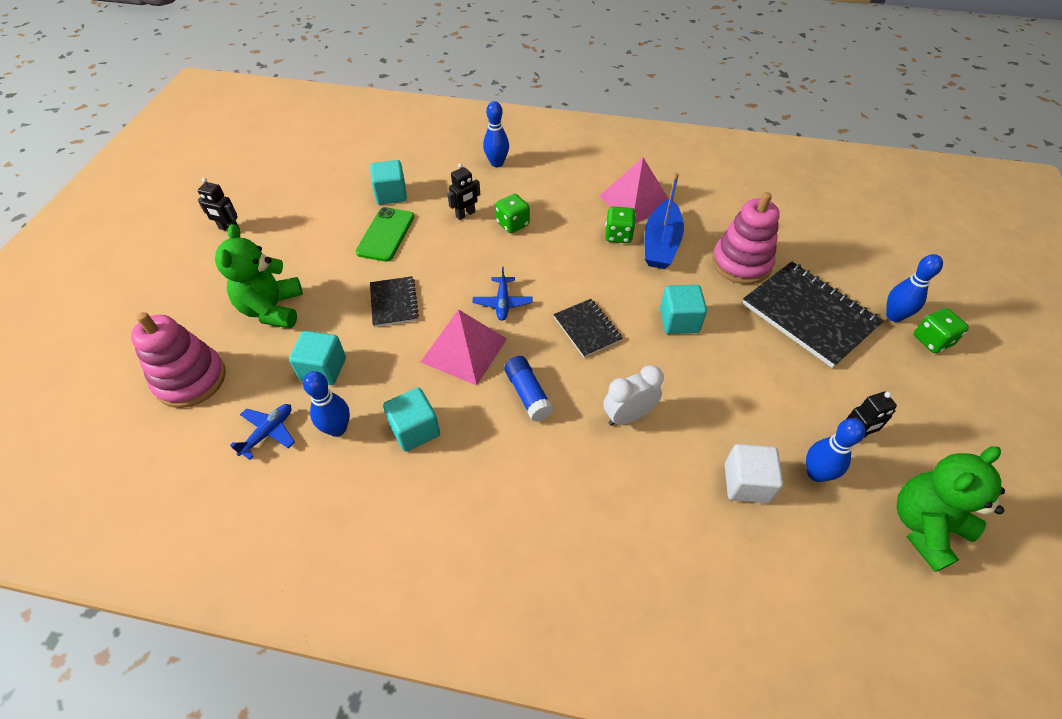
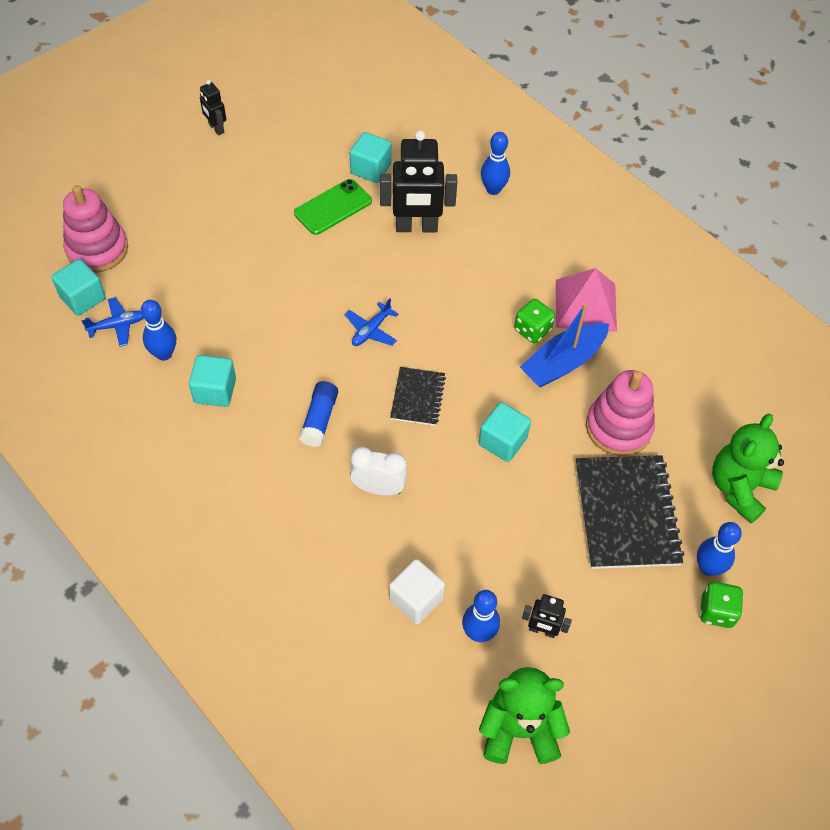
camera: 35 degrees right, 5 degrees up
green teddy bear [215,224,303,328] -> green teddy bear moved to [712,414,784,523]
turquoise cube [289,331,346,385] -> turquoise cube moved to [51,259,106,315]
black notebook [370,276,419,327] -> none
pink pyramid [421,309,507,385] -> none
black robot [447,163,480,220] -> black robot [380,130,457,232], size x1.97
green dice [495,194,530,233] -> none

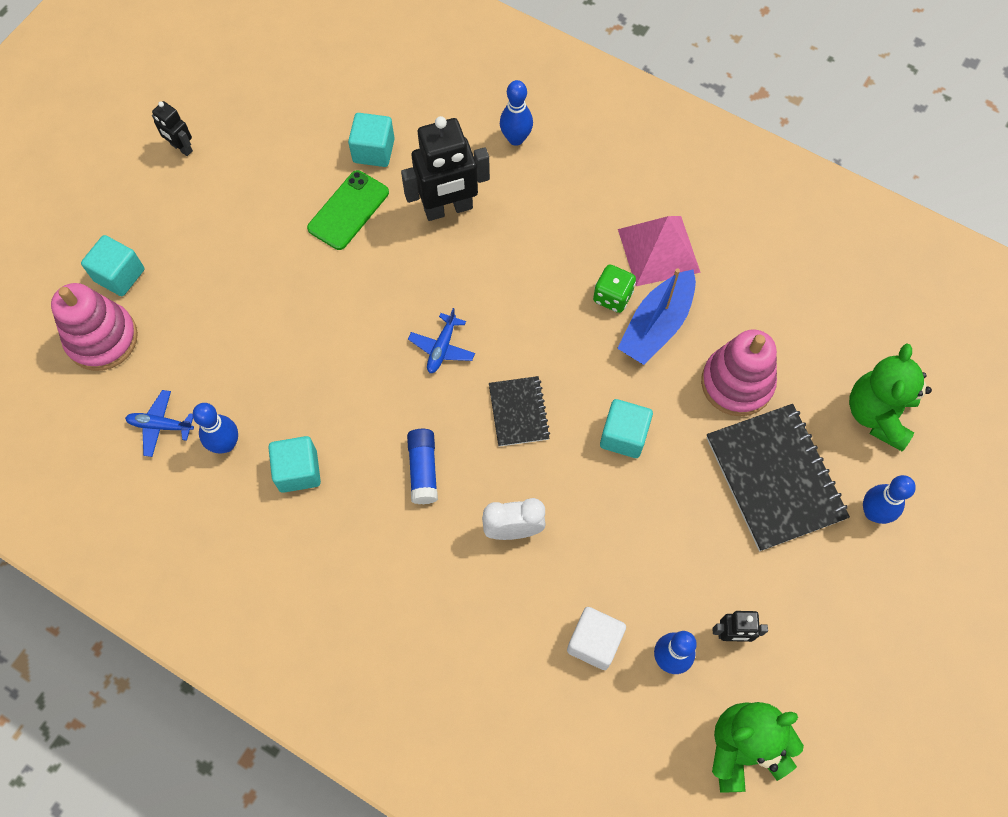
camera: 15 degrees left, 10 degrees up
turquoise cube [51,259,106,315] -> turquoise cube moved to [81,235,144,296]
blue plane [81,297,143,347] -> blue plane turned 135 degrees counterclockwise [125,390,194,457]
green dice [700,582,744,628] -> none

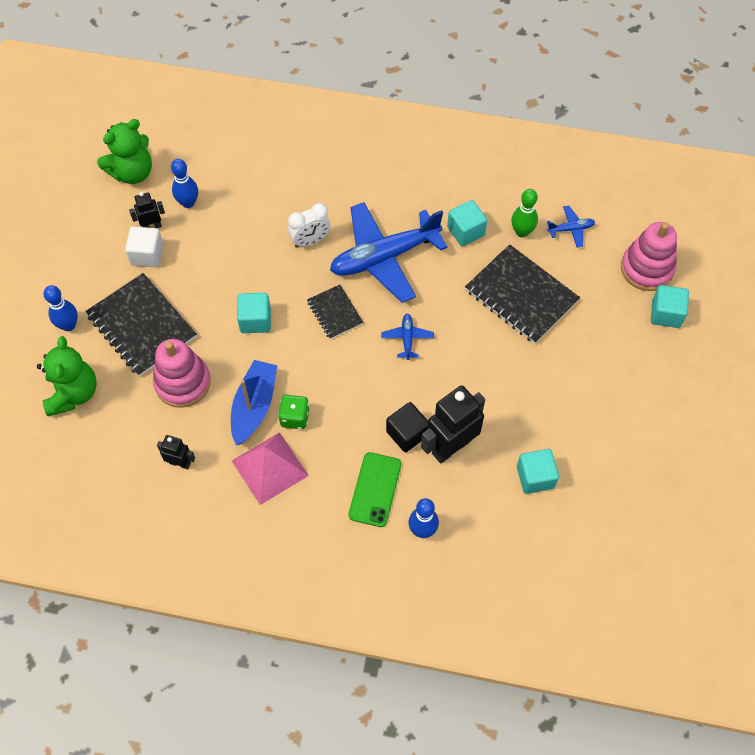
camera: 160 degrees right, 5 degrees down
black robot [152,101,193,156] -> black robot moved to [157,435,195,469]
blue bowling pin [193,403,238,453] -> green bowling pin [511,189,538,237]
green phone [307,170,389,250] -> green phone moved to [349,452,401,527]
blue glue stick [407,429,438,504] -> blue plane [330,202,447,303]
white cube [567,607,626,670] -> white cube moved to [125,226,164,267]
none -> black cube [386,402,428,452]
none -> black notebook [465,244,580,344]

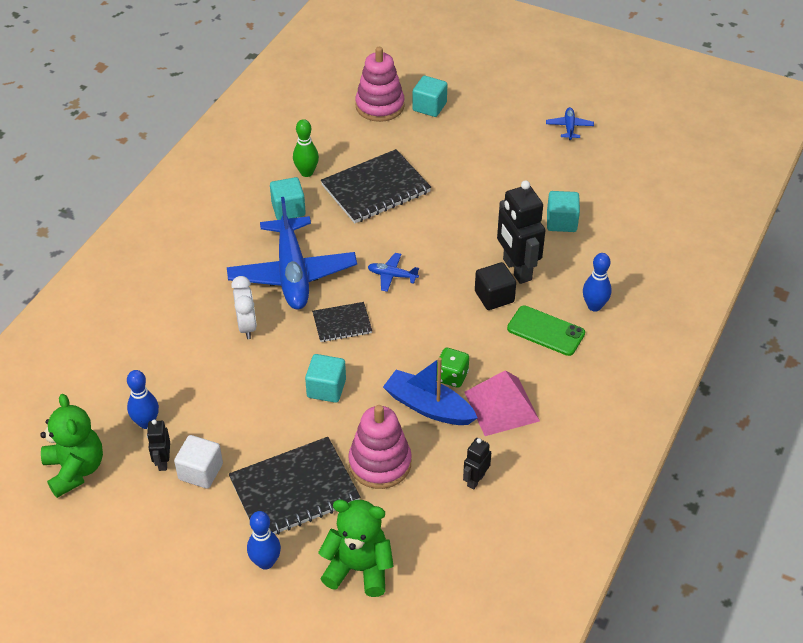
camera: 75 degrees left, 15 degrees down
blue plane [547,206,595,248] -> blue plane moved to [546,107,594,140]

